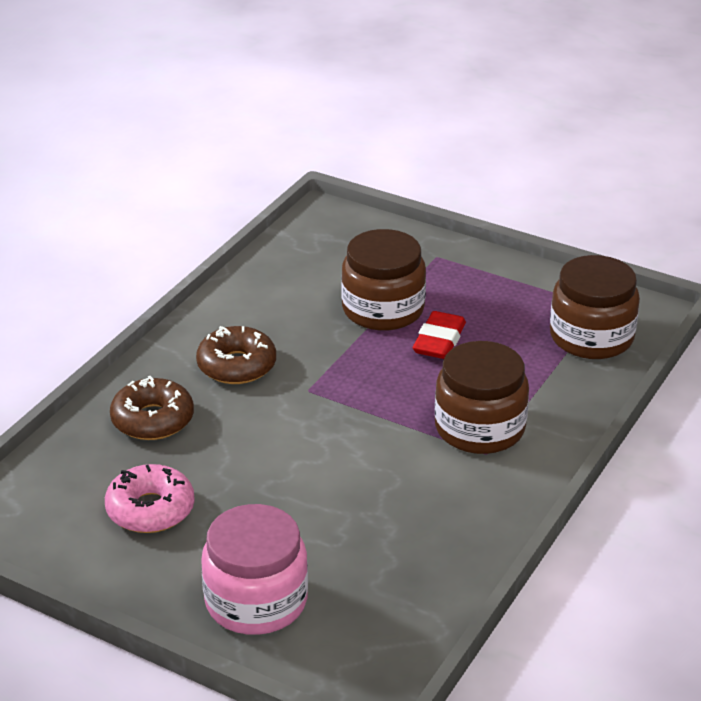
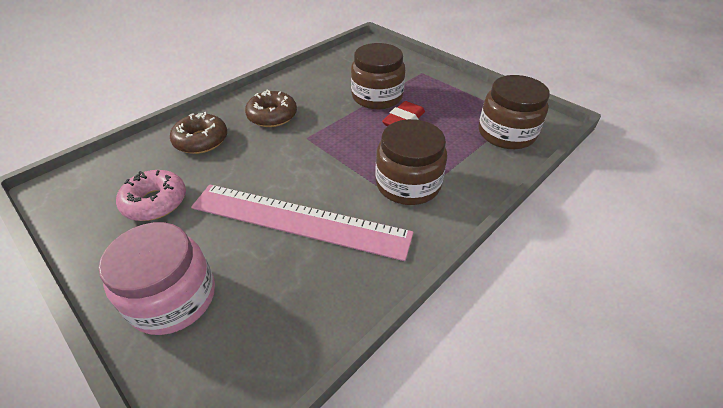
camera: 15 degrees right, 10 degrees up
none -> pink ruler [191,185,414,261]

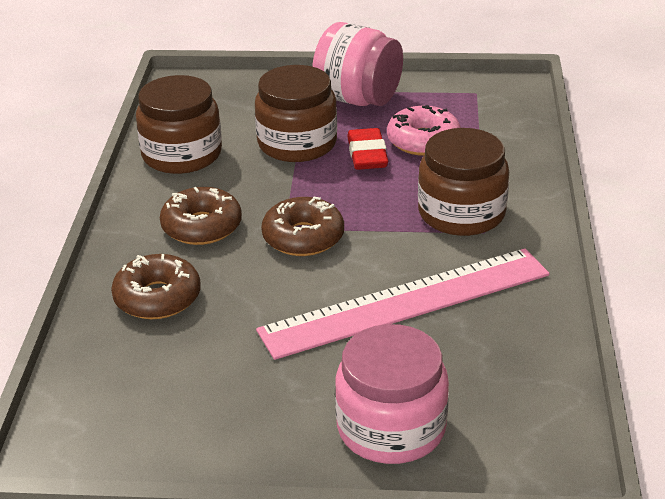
camera: 40 degrees left, 10 degrees down
pink donut [116,170,186,221] -> pink donut moved to [387,105,461,156]
brown jar [479,75,550,149] -> brown jar moved to [136,75,222,174]
none -> brown donut [261,197,344,256]
none -> pink jar [312,22,403,106]

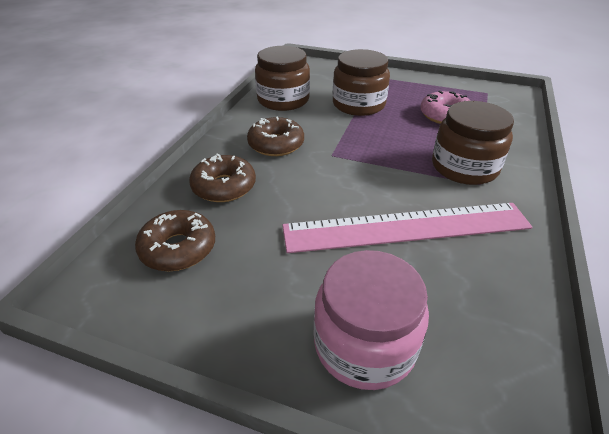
camera: 15 degrees right, 5 degrees up
brown donut [261,197,344,256] -> brown donut moved to [135,210,215,271]
pink jar [312,22,403,106] -> none
red eraser [347,128,388,170] -> none

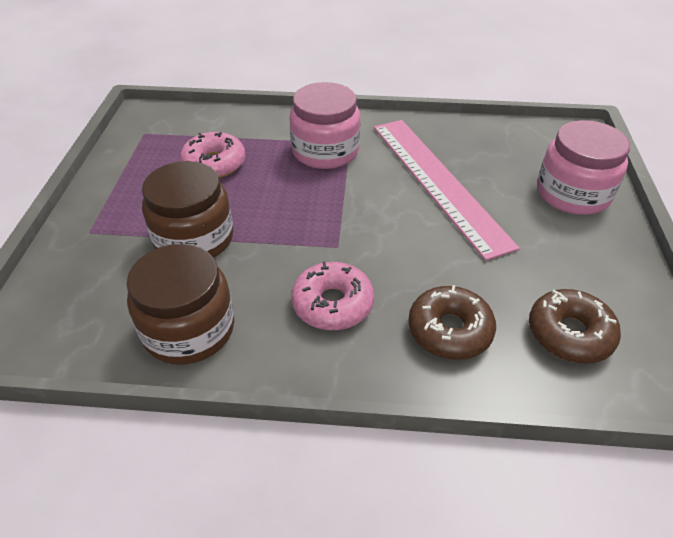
camera: 105 degrees left, 5 degrees up
brown donut [247,117,304,156] -> pink donut [291,261,374,330]
brown jar [432,101,514,185] -> pink jar [289,82,360,169]

